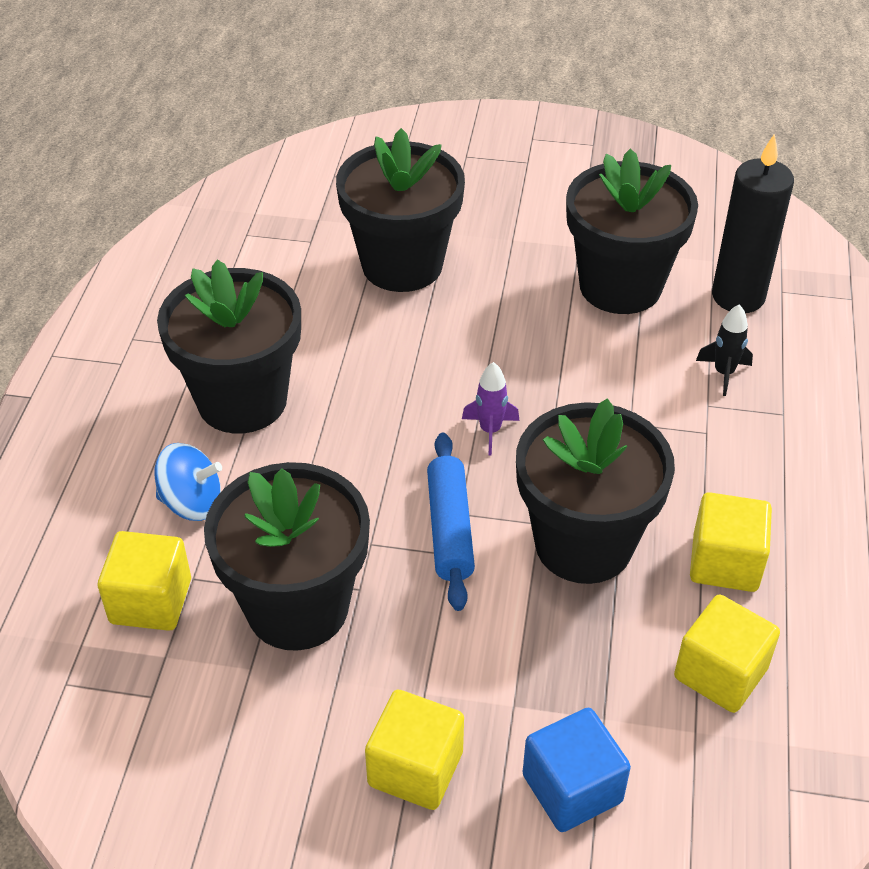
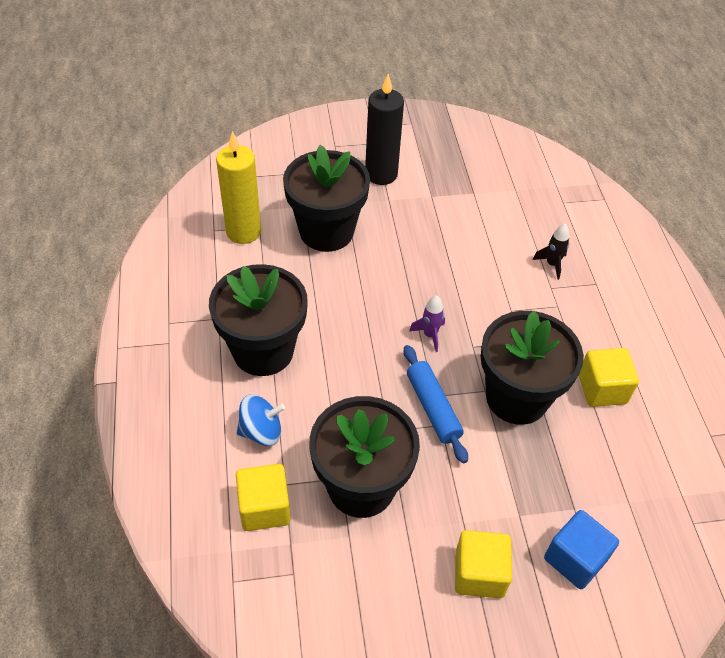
camera: 20 degrees left, 5 degrees up
black flower pot [566,148,698,314] -> none
yellow cube [674,595,780,713] -> none
black candle [712,133,794,313] -> black candle moved to [365,74,404,185]
none -> yellow candle [216,131,261,244]

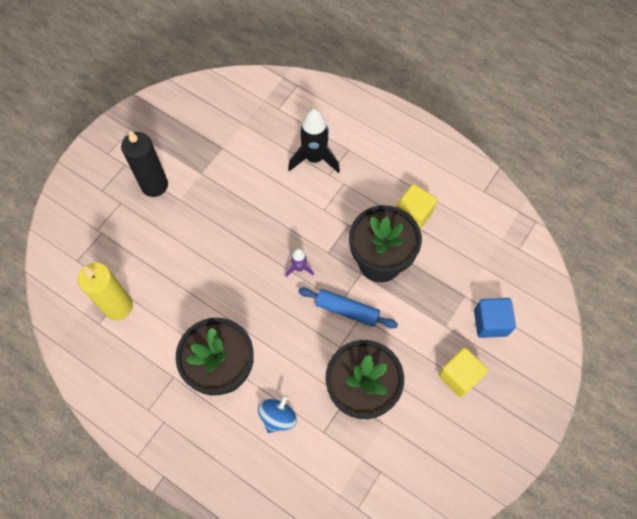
camera: 45 degrees left, 15 degrees up
yellow cube [236,464,290,531] -> none
black flower pot [283,145,370,252] -> none
black rocket [533,224,569,280] -> black rocket [288,109,340,173], size x1.92

